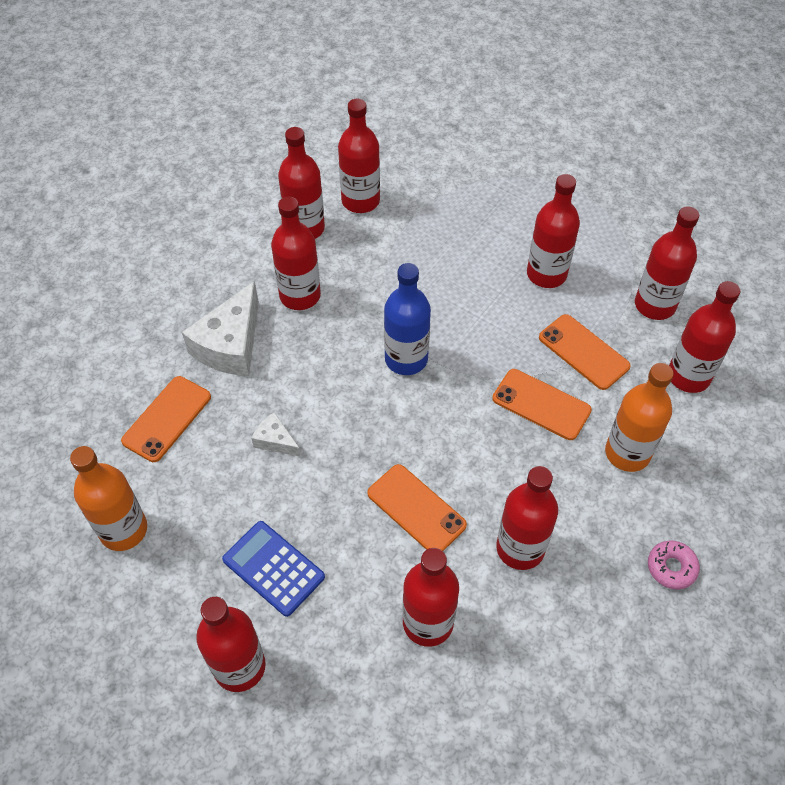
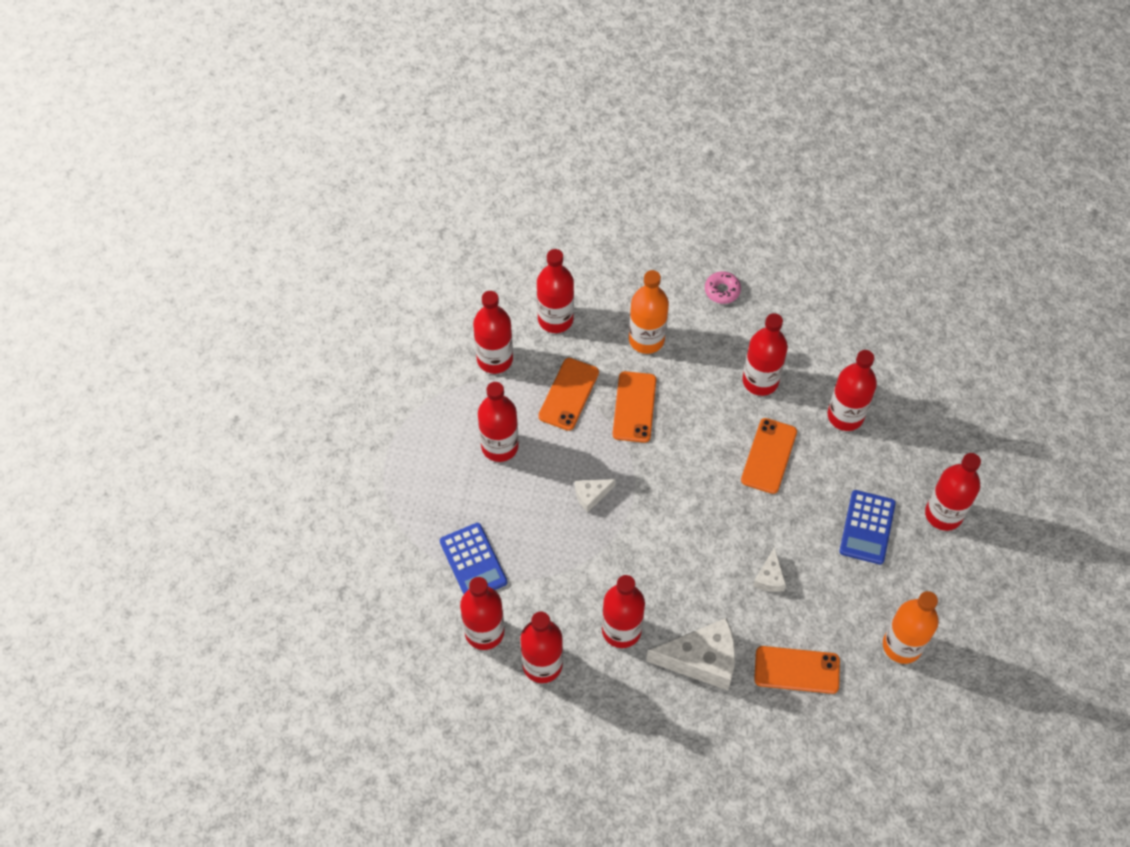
camera: 115 degrees left, 5 degrees up
blue bottle [384,263,431,375] -> none
none -> blue calculator [440,523,507,594]
none -> white cheese [575,479,616,512]

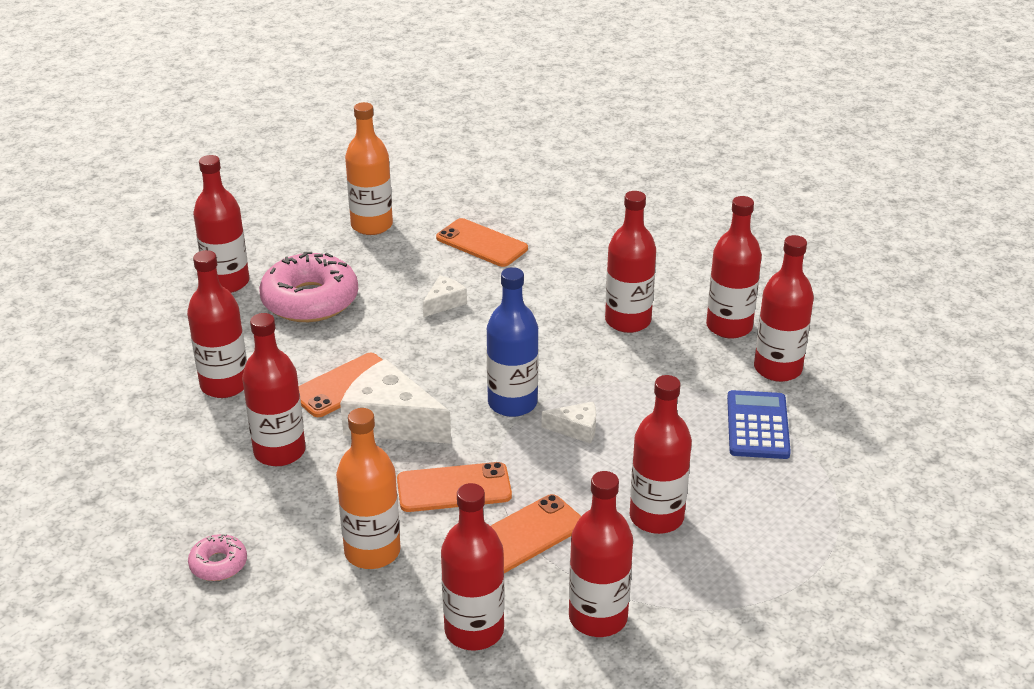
camera: 150 degrees left, 25 degrees down
orange phone [612,371,656,443] -> orange phone turned 45 degrees clockwise [397,462,512,512]
white cheese [646,618,735,690] -> white cheese moved to [340,359,451,444]
blue calculator [839,490,896,565] -> pink donut [259,252,358,322]
none -> blue bottle [487,267,539,417]

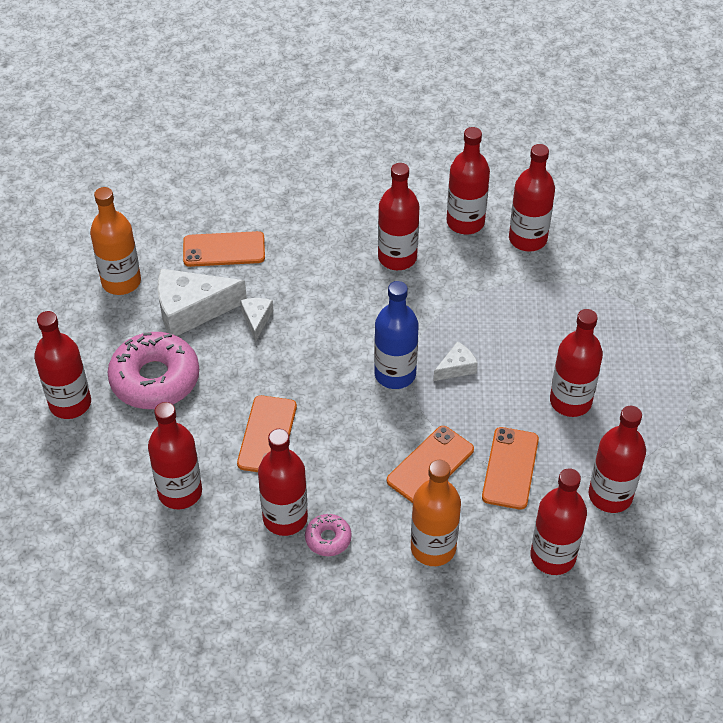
camera: 40 degrees left, 15 degrees up
pink donut [188,534,247,581] -> pink donut moved to [305,514,352,556]
white cheese [340,359,451,444] -> white cheese moved to [157,269,247,336]
blue calculator [727,390,791,459] -> none

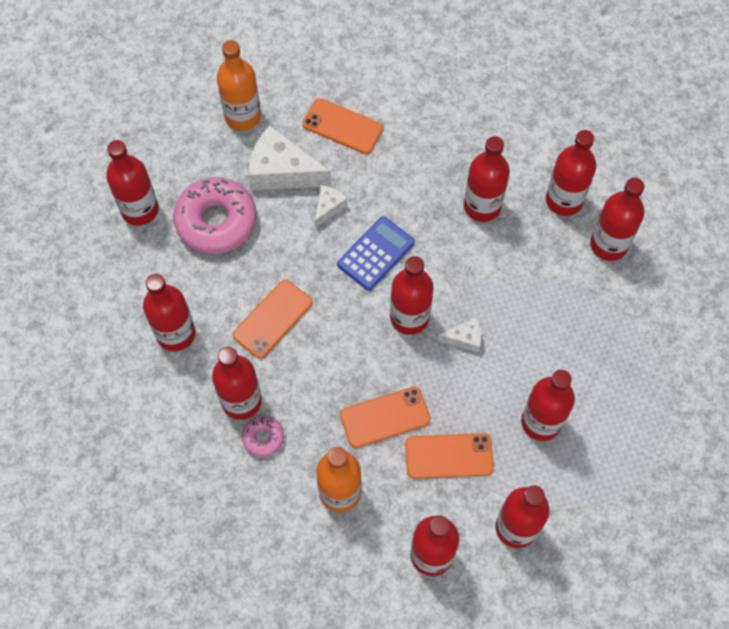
camera: 30 degrees right, 15 degrees up
blue bottle [374,281,419,389] -> red bottle [390,256,434,335]
orange phone [482,427,539,510] -> orange phone turned 45 degrees clockwise [405,433,494,479]
none -> blue calculator [337,216,415,291]

